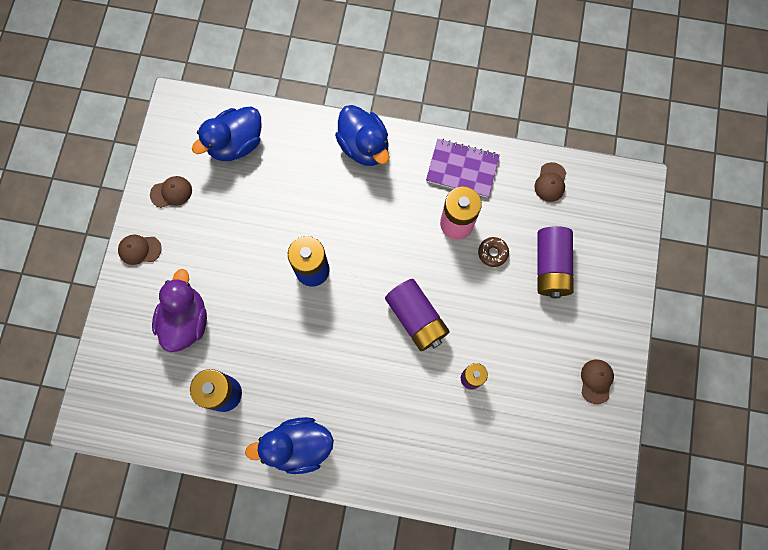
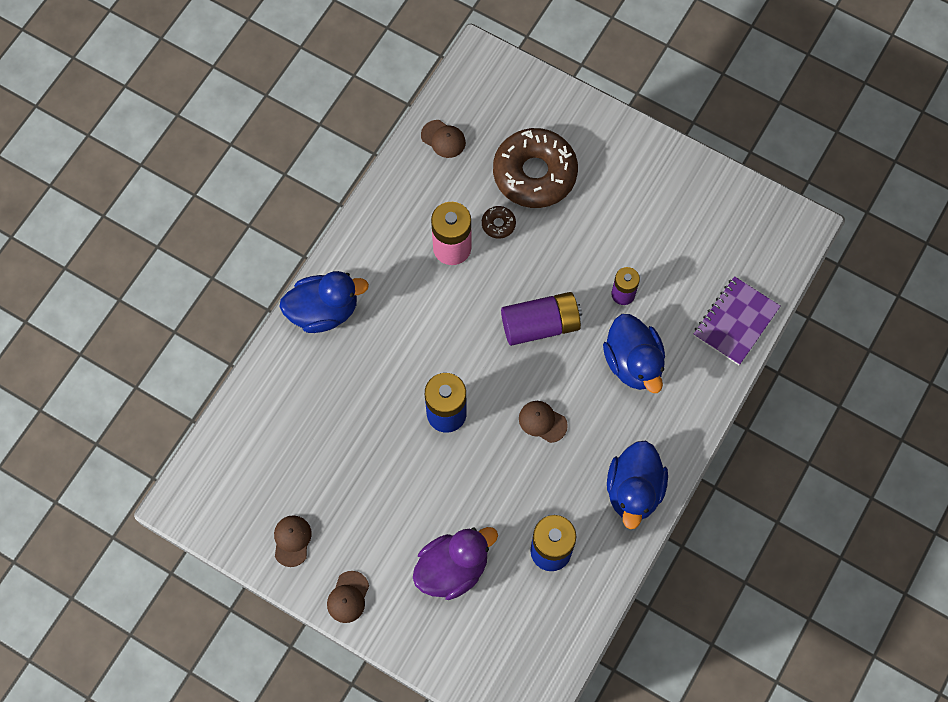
camera: 70 degrees left, 5 degrees down
purple duck [152,269,207,352] -> purple duck turned 120 degrees clockwise [413,527,498,600]
blue duck [192,107,262,161] -> blue duck moved to [603,314,665,393]
purple notebook [426,139,500,198] -> purple notebook moved to [693,276,781,365]
purple battery [537,226,574,298] -> brown donut [493,128,578,208]
brown cap [581,360,614,404] -> brown cap moved to [519,401,568,443]

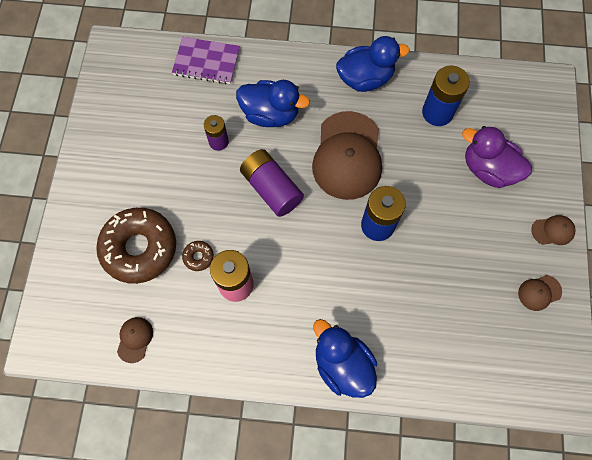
camera: 115 degrees left, 0 degrees up
brown cap [519,401,568,443] -> brown cap [312,111,382,200], size x2.34
blue duck [603,314,665,393] -> blue duck turned 60 degrees clockwise [236,80,310,127]

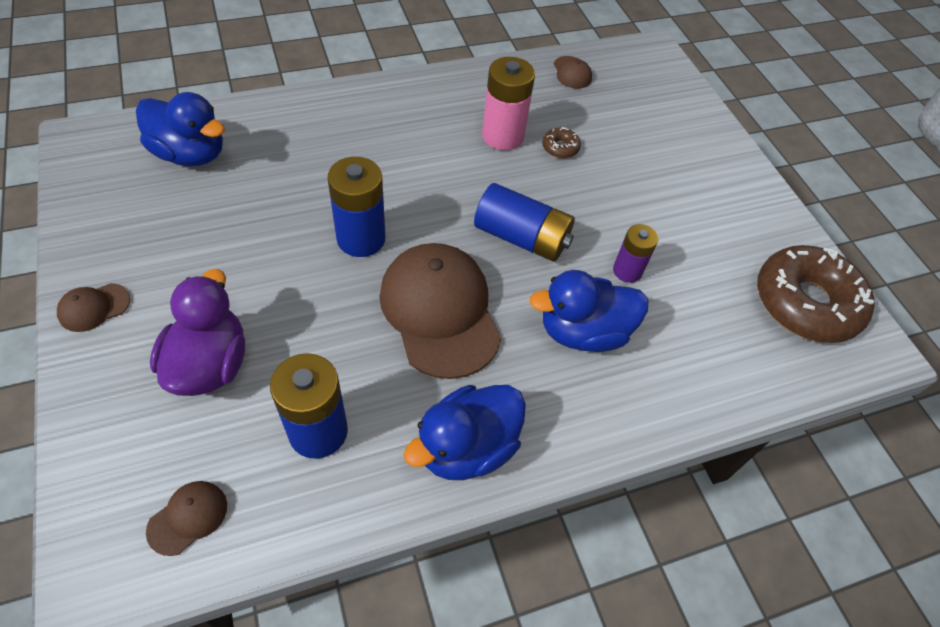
camera: 150 degrees right, 15 degrees down
brown donut [96,208,176,284] -> brown donut moved to [757,245,875,343]
purple notebook [172,37,240,84] -> none
purple battery [240,149,304,217] -> blue battery [474,183,575,262]
blue duck [313,319,377,398] -> blue duck moved to [136,92,225,166]
purple duck [462,126,532,188] -> purple duck turned 90 degrees counterclockwise [150,269,245,396]
brown cap [518,275,562,311] -> brown cap moved to [146,481,227,556]

